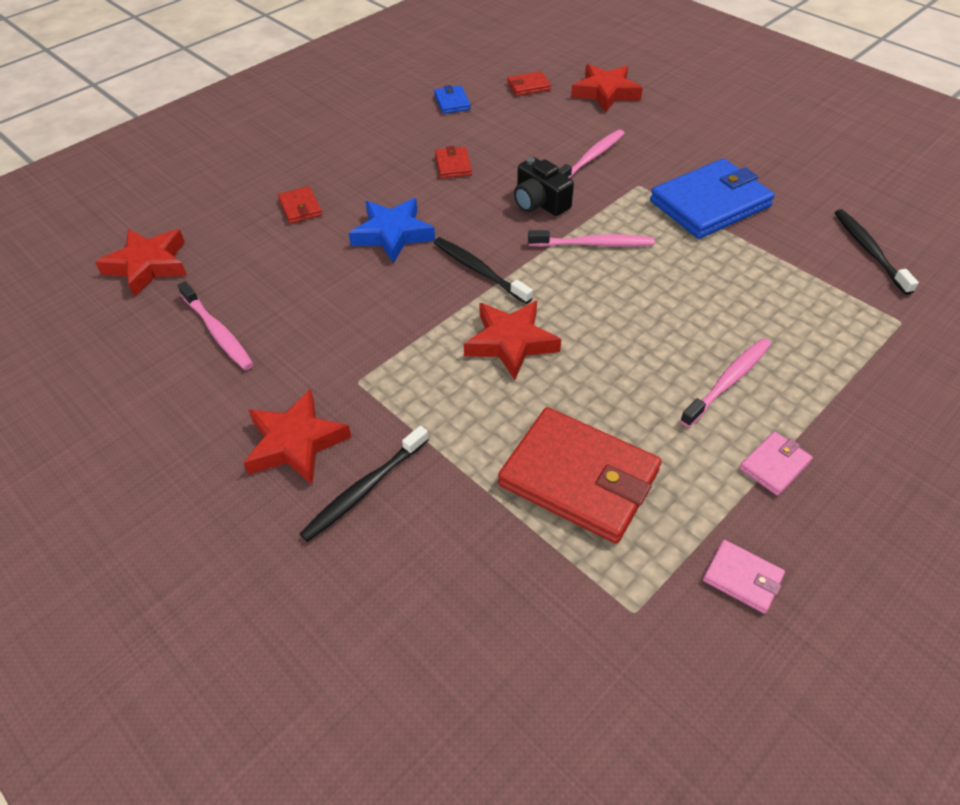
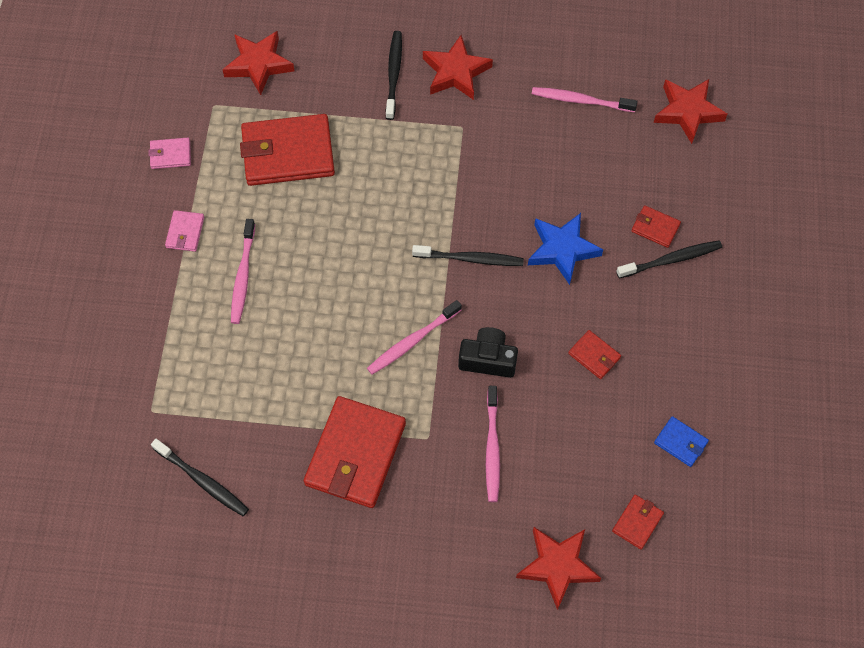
camera: 140 degrees right, 15 degrees up
red star [464,301,561,380] -> red star moved to [222,31,294,95]
blue wallet [650,159,775,239] -> red wallet [304,396,406,508]
none -> black toothbrush [616,240,722,279]

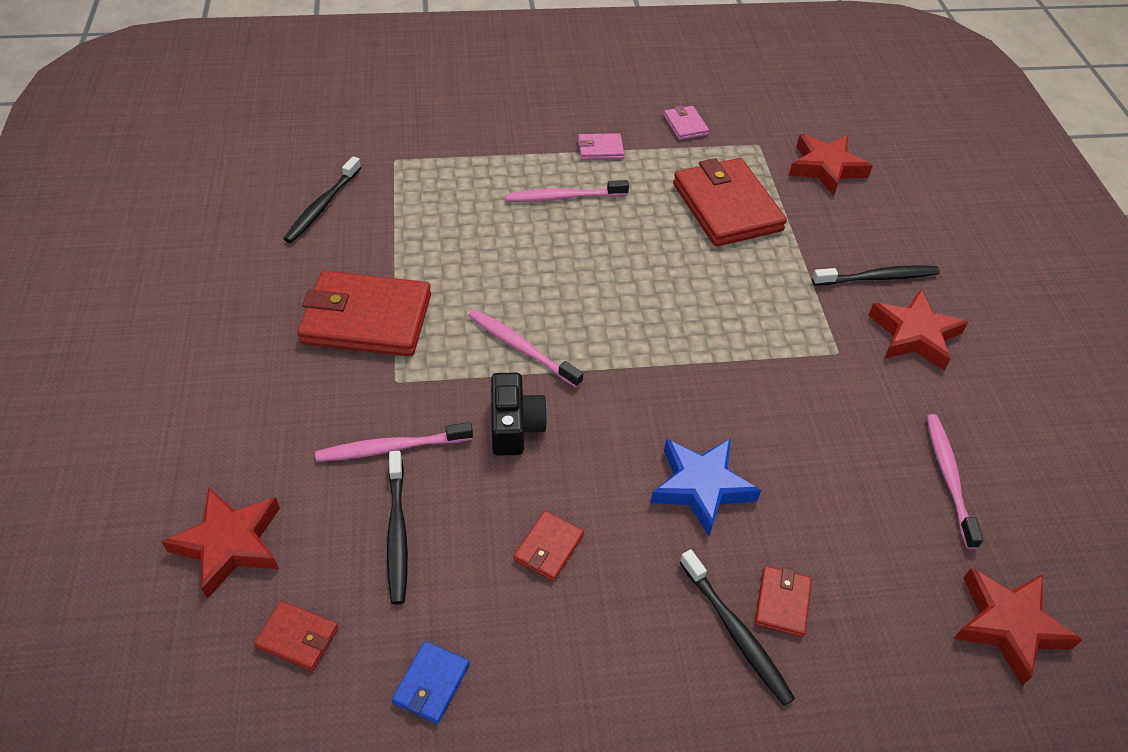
camera: 75 degrees right, 15 degrees down
black toothbrush [412,245,524,266] -> black toothbrush moved to [387,451,408,605]

